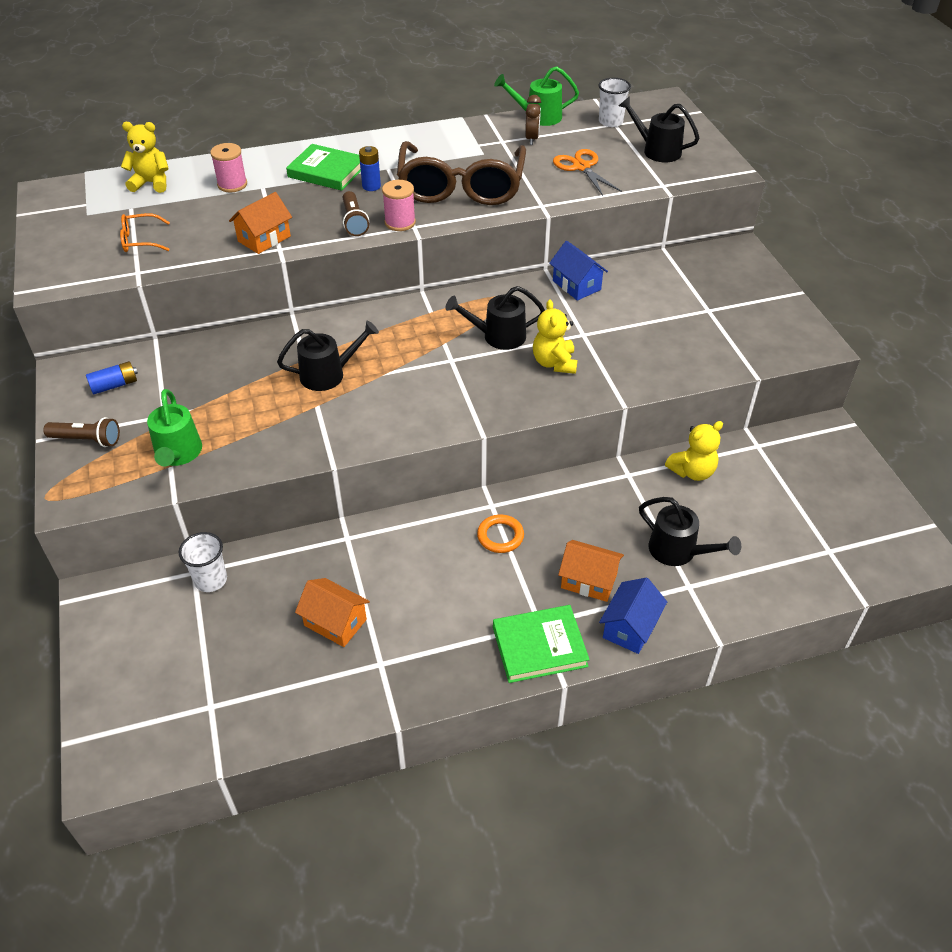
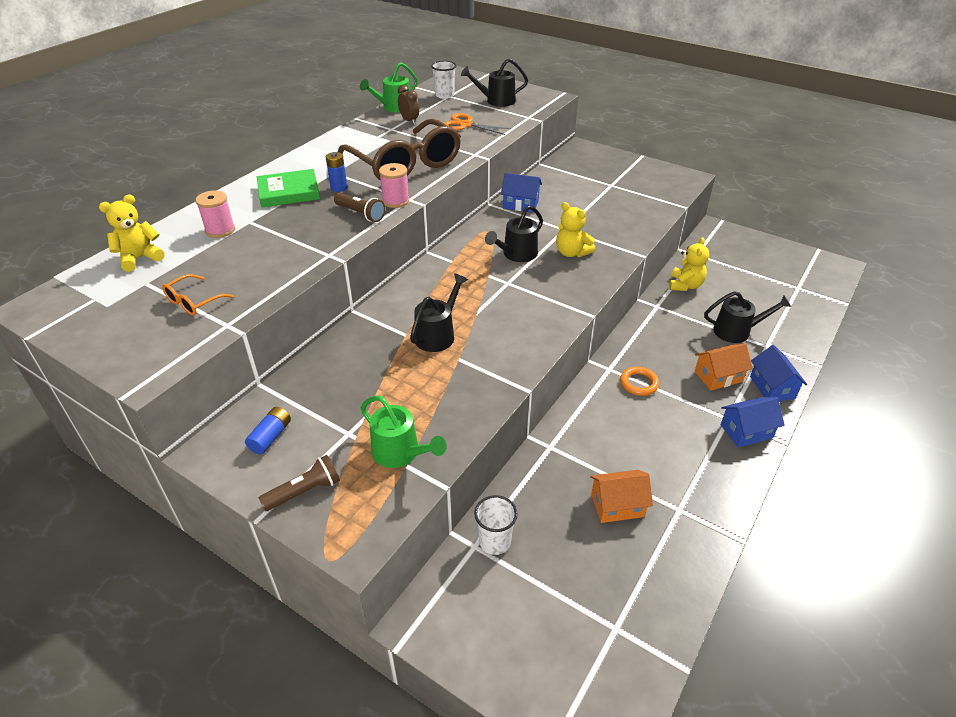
camera: 40 degrees left, 5 degrees down
orange house [229,192,292,254] -> none
green book [493,605,590,683] -> blue house [721,397,785,448]

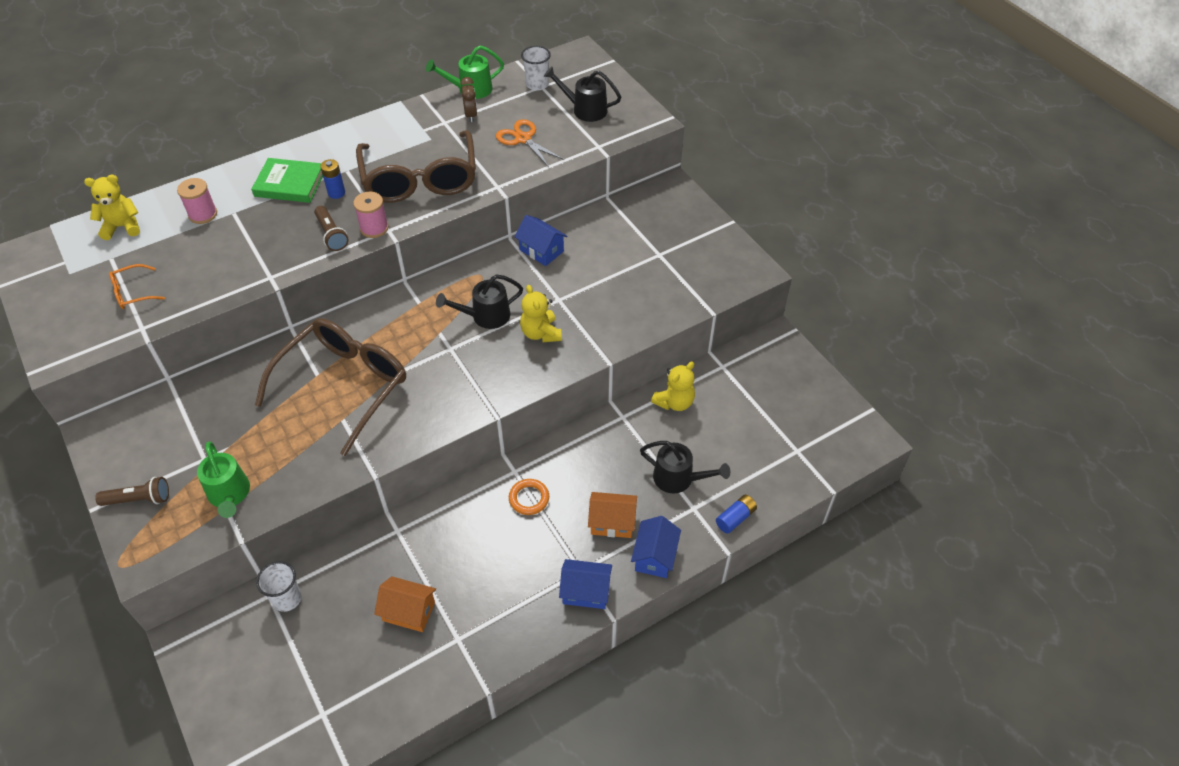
camera: 25 degrees right, 10 degrees up
blue battery [245,407,291,454] -> blue battery moved to [716,495,757,534]
black watering can [410,273,468,352] -> brown glasses [255,318,406,456]

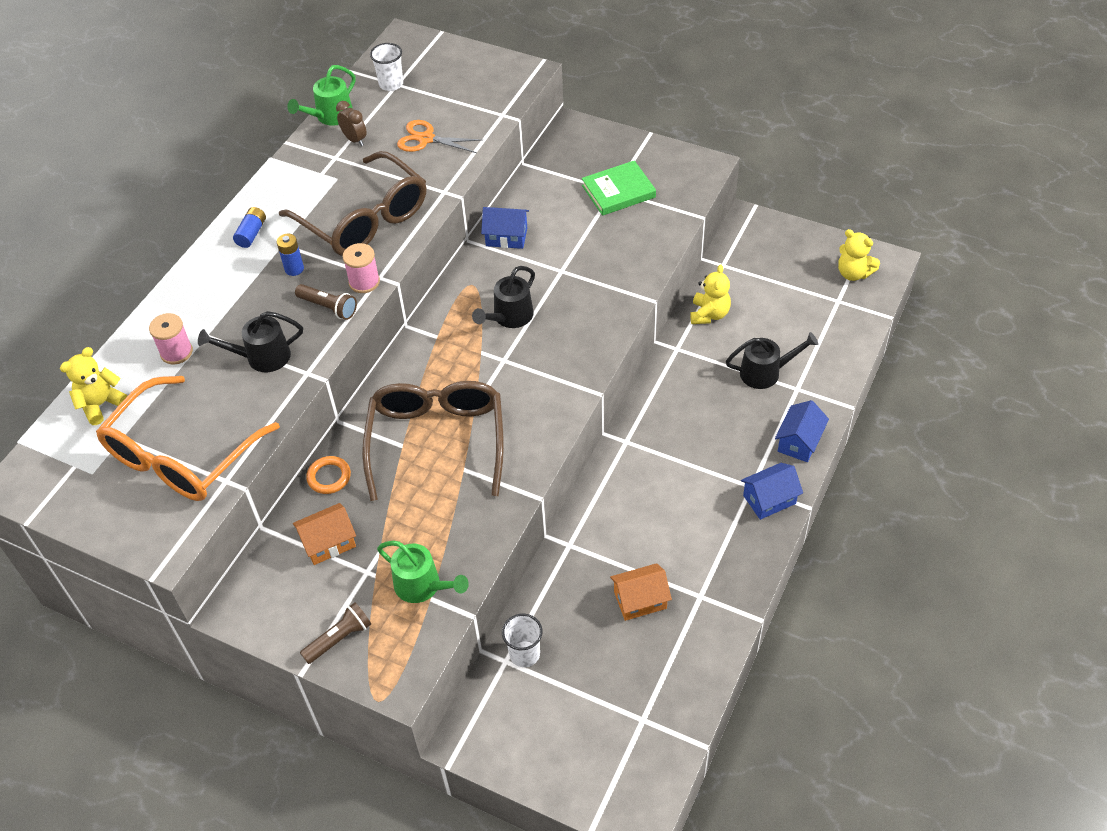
camera: 30 degrees left, 0 degrees up
orange glasses [109,264,165,309] -> orange glasses [96,376,280,501], size x2.45
green book [251,158,323,203] -> green book moved to [582,160,656,216]
orange ring [509,479,549,515] -> orange ring moved to [306,456,351,494]
yellow teddy bear [520,285,562,342] -> yellow teddy bear moved to [838,229,880,281]
black watering can [544,66,621,122] -> black watering can moved to [198,311,303,372]
orange house [588,492,637,538] -> orange house moved to [293,503,356,565]
blue house [631,516,681,578] -> blue house turned 45 degrees clockwise [775,400,829,462]
blue battery [716,495,757,534] -> blue battery moved to [233,207,266,248]

